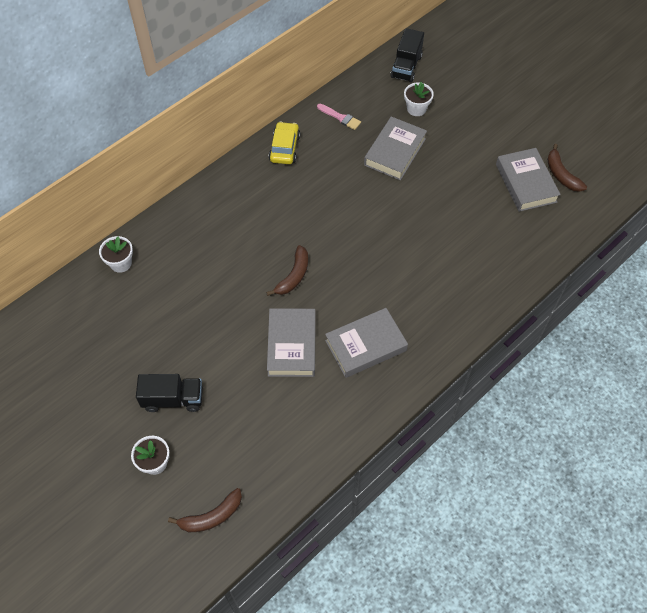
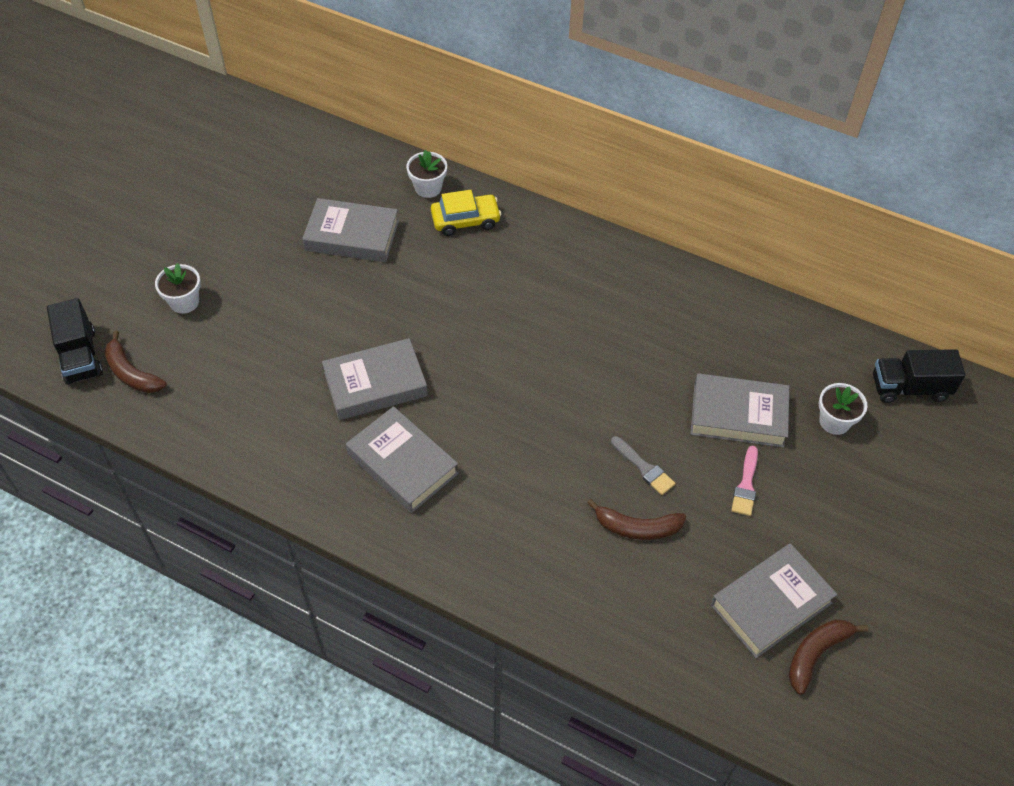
camera: 70 degrees right, 5 degrees down
black truck [136,374,203,412] -> black truck moved to [47,298,103,385]
brown banana [266,245,308,296] -> brown banana moved to [587,499,686,540]
yellow car [269,122,300,164] -> yellow car moved to [431,190,501,236]
pink brush [317,104,361,130] -> pink brush moved to [731,446,758,516]
none -> grey book [302,198,399,262]
none -> grey brush [611,436,676,495]

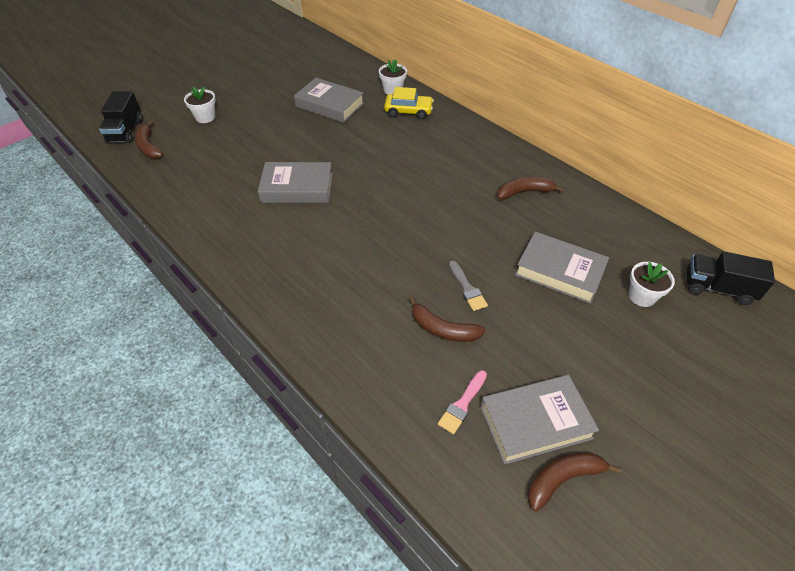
camera: 20 degrees right, 5 degrees down
grey book [346,406,459,513] -> none
pink brush [731,446,758,516] -> pink brush moved to [438,370,487,434]
none -> brown banana [497,177,565,200]

